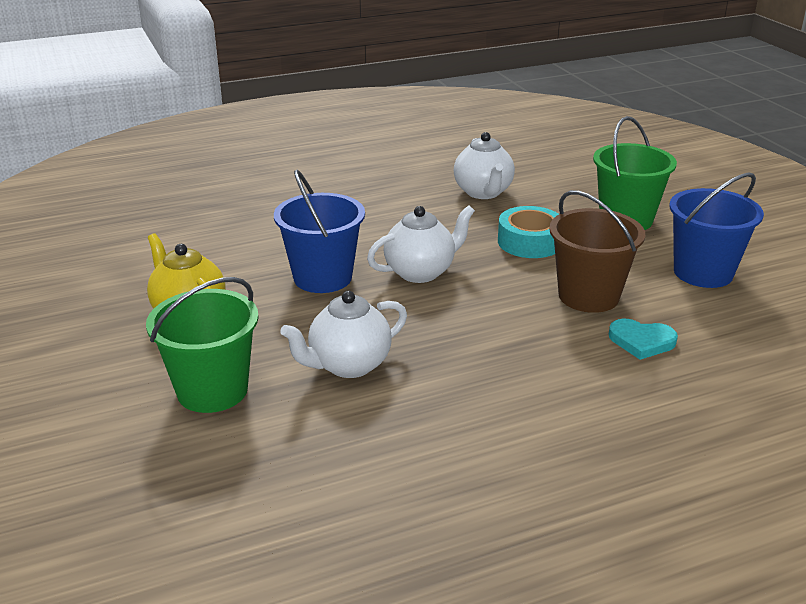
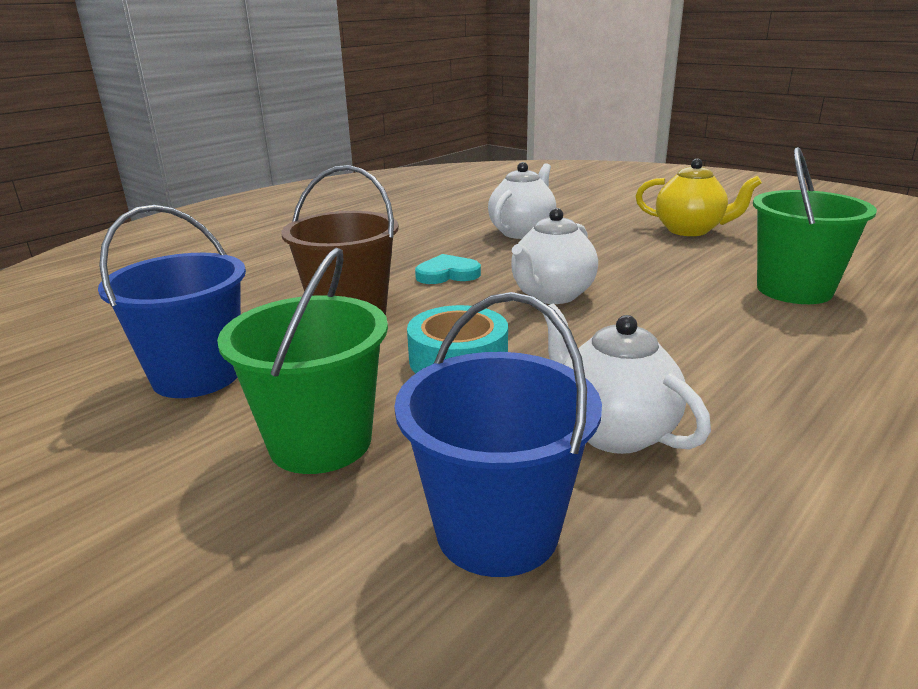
camera: 155 degrees right, 5 degrees down
green bucket [146,277,259,413] -> green bucket moved to [753,147,877,304]
blue bucket [274,170,365,293] -> blue bucket moved to [394,292,602,577]
turquoise heart [609,319,678,360] -> turquoise heart moved to [415,254,481,284]

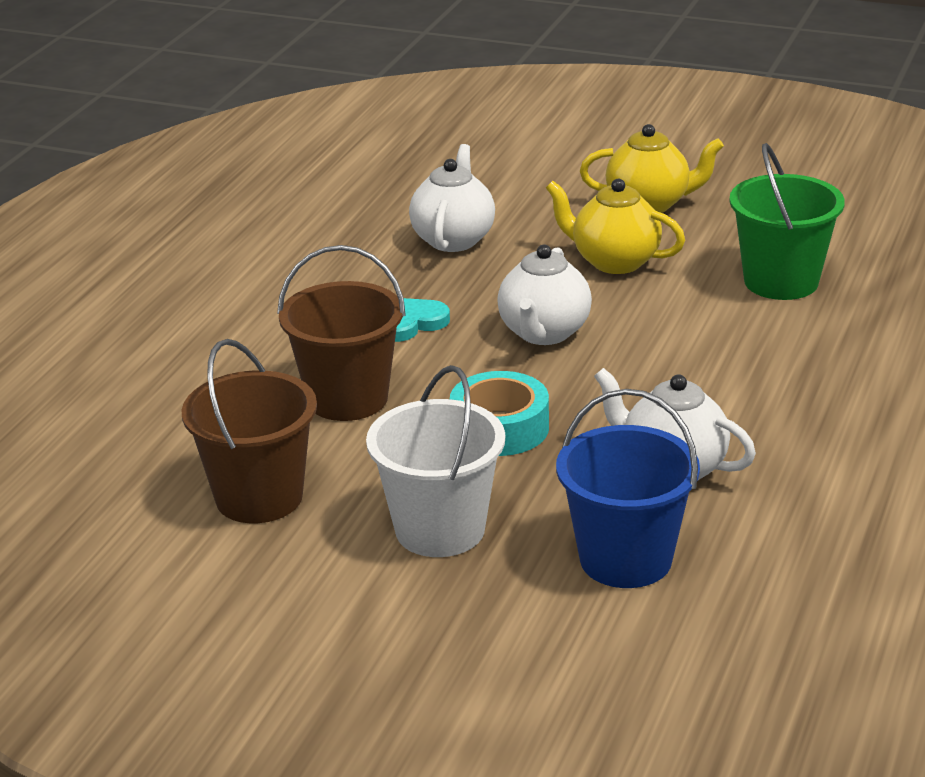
camera: 20 degrees left, 5 degrees up
blue bucket [98,205,246,398] -> brown bucket [182,339,317,523]
green bucket [217,248,388,474] -> white bucket [366,365,505,557]
none -> yellow teapot [546,179,685,274]

